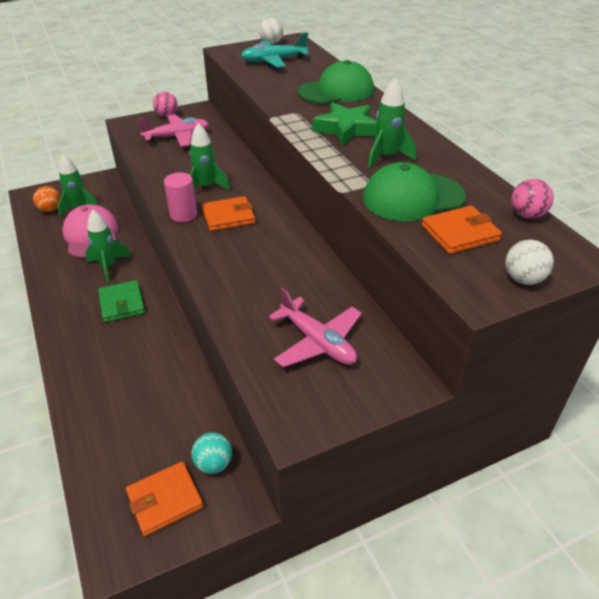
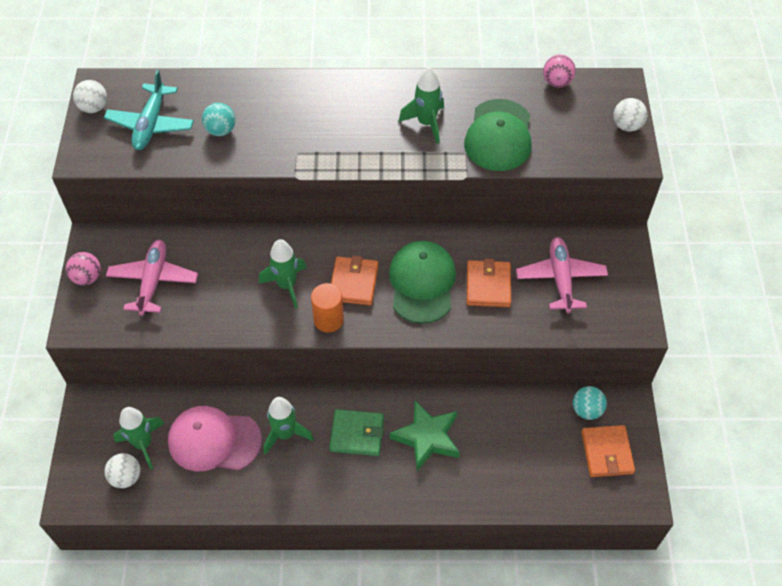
camera: 65 degrees left, 15 degrees up
orange ball [33,186,61,212] -> white ball [104,453,140,488]
pink cylinder [164,172,197,222] -> orange cylinder [311,283,344,332]
pink plane [269,287,362,368] -> pink plane turned 75 degrees counterclockwise [516,237,608,313]
green cap [298,60,374,104] -> green cap moved to [389,241,456,324]
green star [312,102,377,145] -> green star moved to [390,400,460,471]
orange wallet [422,206,502,254] -> orange wallet moved to [467,259,511,307]
none -> turquoise ball [202,103,236,136]

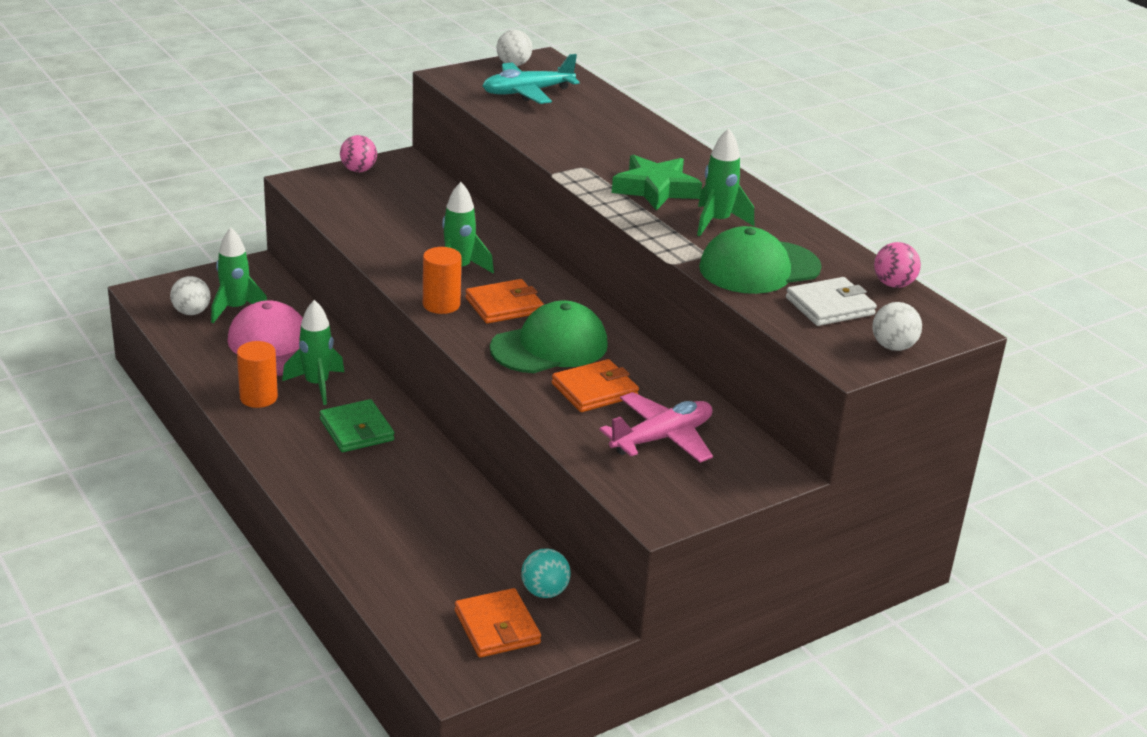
camera: 55 degrees right, 25 degrees down
pink plane [106,240,198,316] -> none
turquoise ball [202,103,236,136] -> none
green star [390,400,460,471] -> green star moved to [612,155,702,210]
orange wallet [581,425,635,477] -> orange wallet turned 75 degrees counterclockwise [455,588,541,658]
none -> orange cylinder [237,341,278,408]
none -> white wallet [786,277,877,326]

